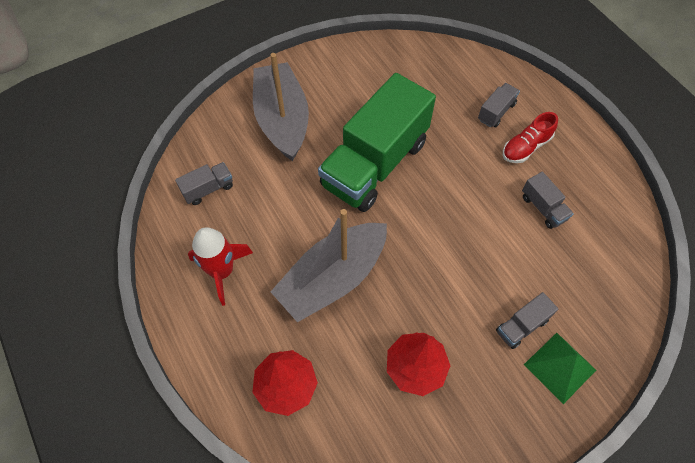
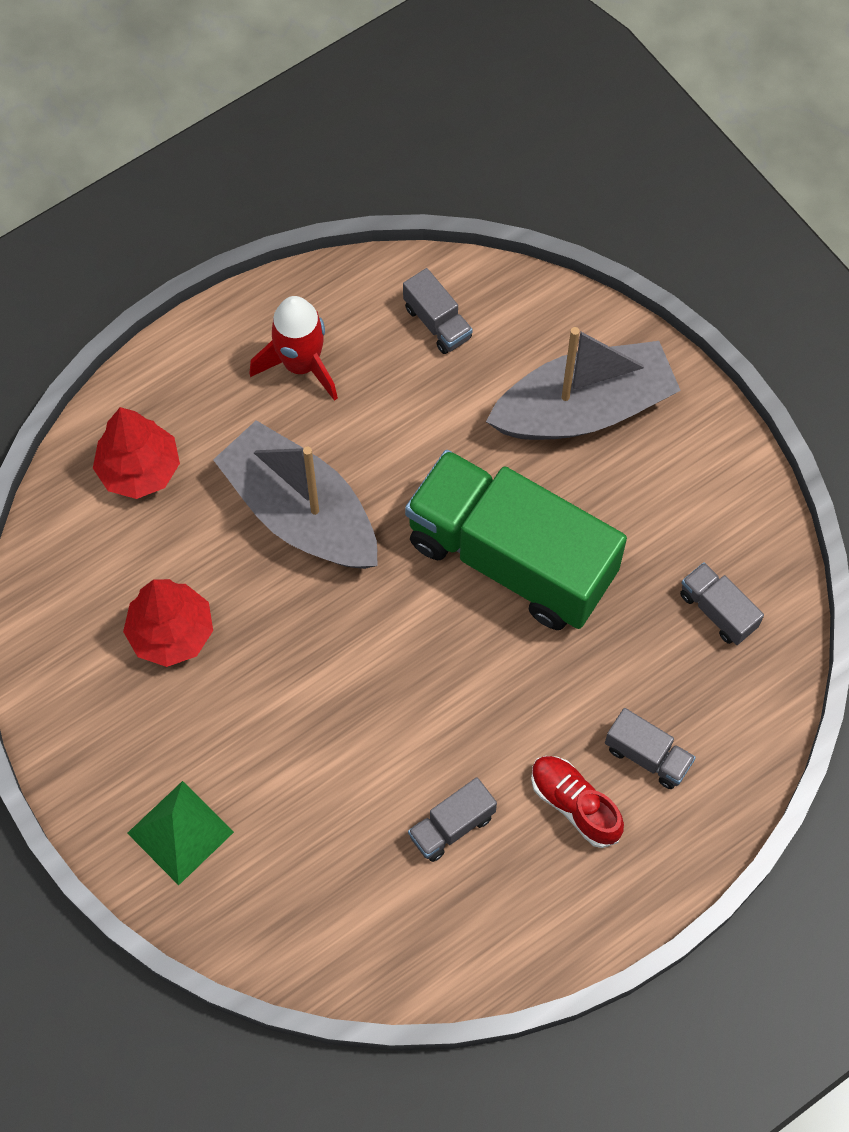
camera: 85 degrees right, 5 degrees up
grey truck [496,292,558,349] -> grey truck moved to [680,562,764,645]

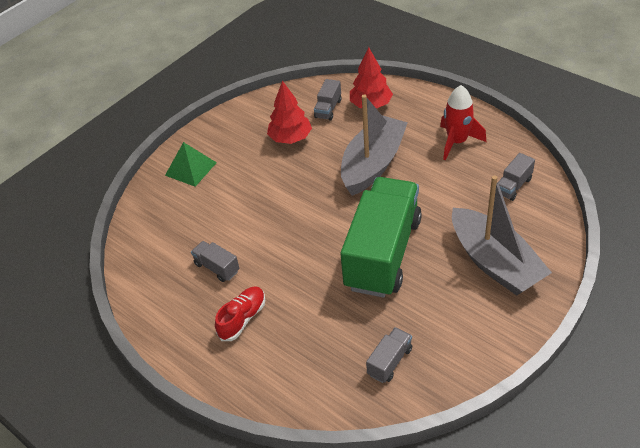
camera: 80 degrees right, 20 degrees down
grey truck [605,708,696,789] -> grey truck moved to [314,79,341,120]

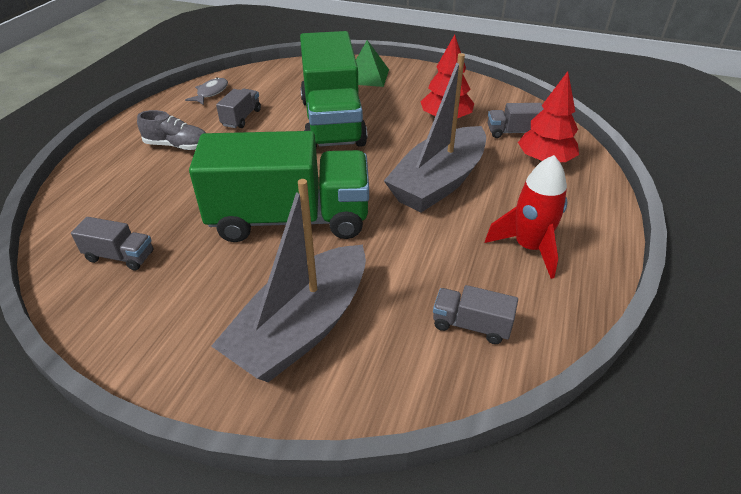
camera: 65 degrees right, 5 degrees down
red shoe [215,286,265,341] -> grey shoe [137,110,206,150]
grey boat [341,94,408,196] -> grey boat turned 120 degrees clockwise [384,53,486,213]
none -> grey fish [185,77,228,105]
none -> green truck [300,31,367,148]

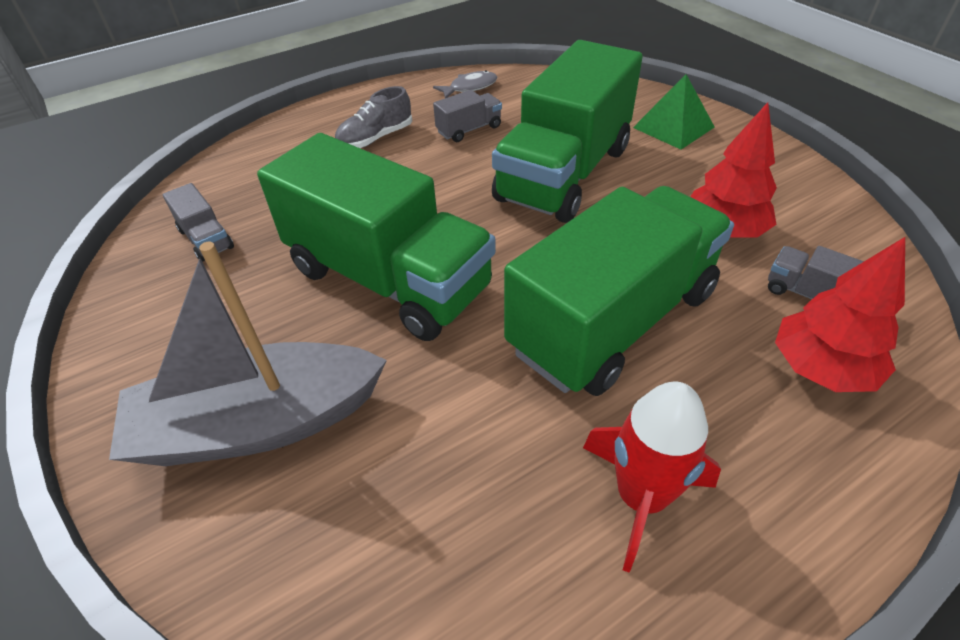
camera: 40 degrees right, 5 degrees up
grey shoe [137,110,206,150] -> grey shoe turned 90 degrees clockwise [335,86,412,148]
grey boat [384,53,486,213] -> green truck [504,186,734,396]
grey truck [433,285,518,344] -> none

